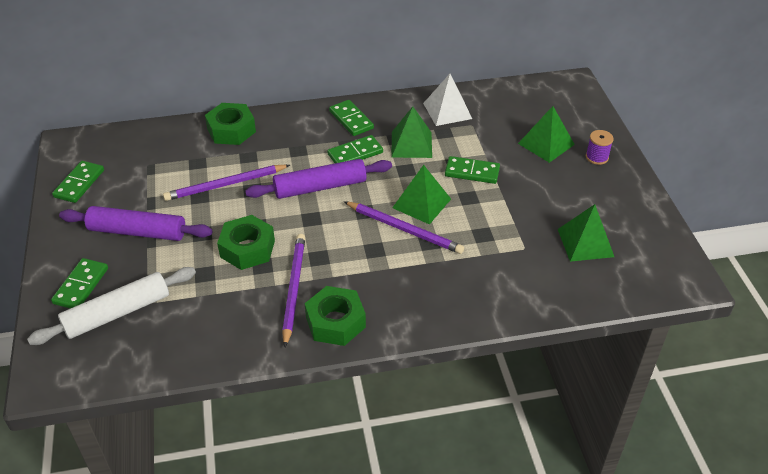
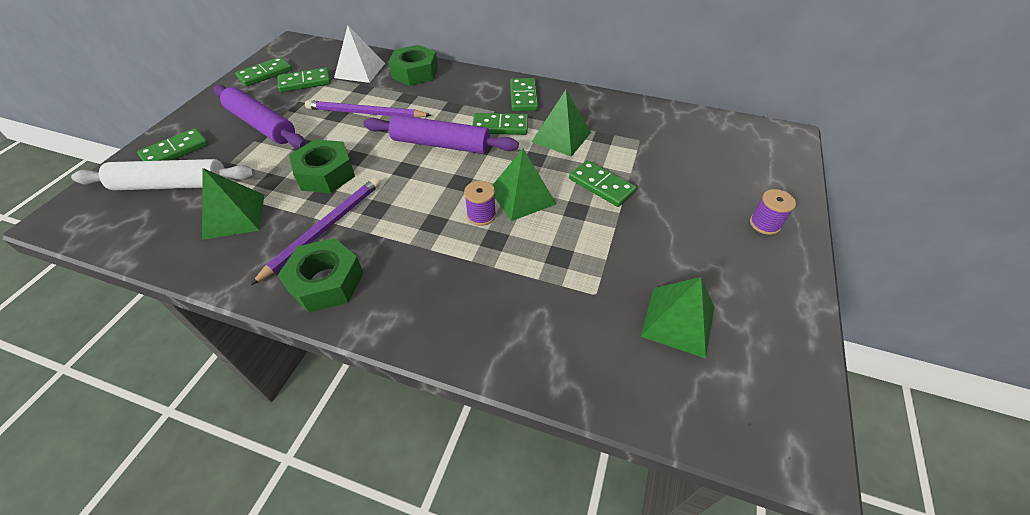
camera: 30 degrees right, 5 degrees up
purple pencil [344,201,464,254] -> purple spool [464,181,496,226]
white pyramid [423,74,472,126] -> white pyramid moved to [334,26,385,83]
green pyramid [518,106,575,163] -> green pyramid moved to [202,168,264,240]
none -> green domino [277,67,331,92]

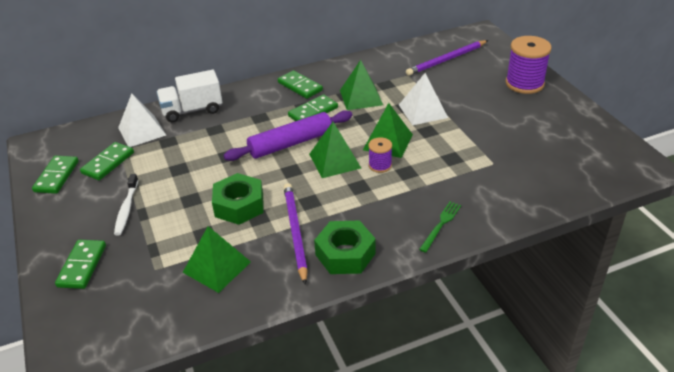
camera: 40 degrees left, 10 degrees down
white rolling pin [71,159,255,190] -> none
purple rolling pin [213,85,306,148] -> white toothbrush [114,174,138,236]
purple pencil [305,100,431,118] -> purple pencil moved to [406,40,488,76]
green nut [389,45,438,86] -> white truck [156,70,222,122]
green domino [569,160,637,207] -> white pyramid [399,73,448,125]
green pyramid [640,277,714,359] -> green pyramid moved to [309,122,361,178]
purple spool [750,189,796,235] -> purple spool [505,36,552,94], size x1.88
none -> green fork [419,201,461,253]

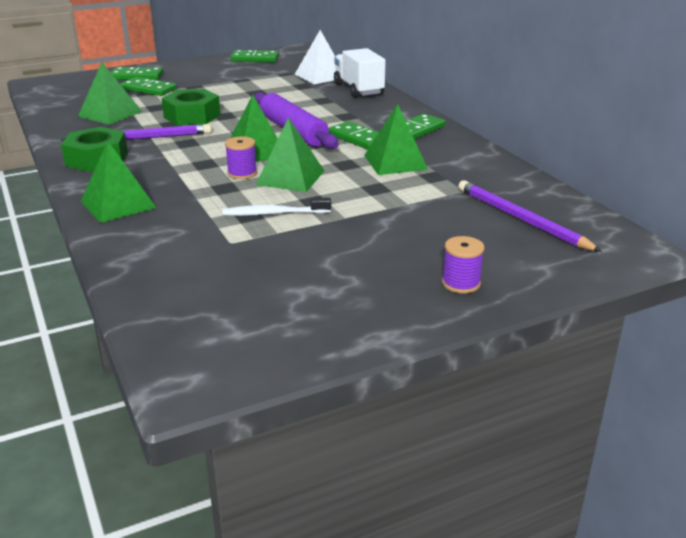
camera: 85 degrees right, 10 degrees down
green domino [80,142,134,180] -> green domino moved to [120,77,176,96]
white toothbrush [114,174,138,236] -> white toothbrush moved to [222,197,331,216]
white pyramid [399,73,448,125] -> none
green fork [419,201,461,253] -> green pyramid [81,141,156,223]
purple spool [505,36,552,94] -> purple spool [442,236,485,293], size x0.53

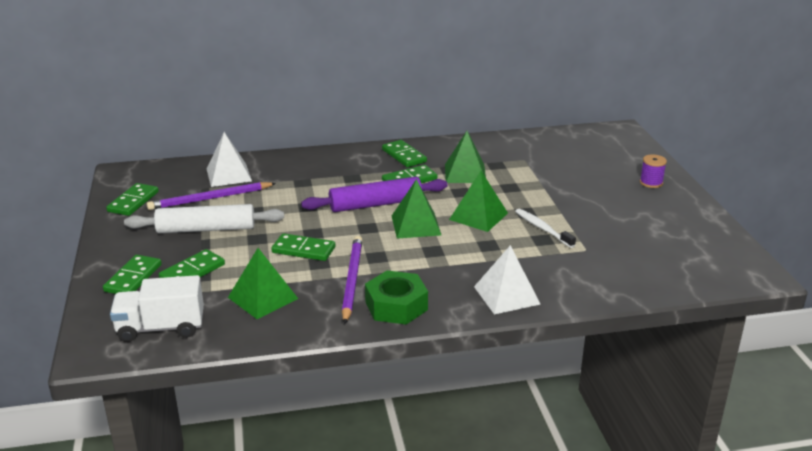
camera: 75 degrees left, 0 degrees up
green pyramid [81,141,156,223] -> white pyramid [474,245,540,314]
green nut [161,89,220,126] -> green domino [271,233,335,261]
white toothbrush [222,197,331,216] -> white toothbrush turned 135 degrees clockwise [515,209,576,248]
purple spool [225,136,257,179] -> none
white truck [334,48,386,98] -> white truck moved to [110,275,204,342]
purple pencil [458,180,602,252] -> purple pencil moved to [147,182,276,210]
none -> white rolling pin [124,204,284,233]

